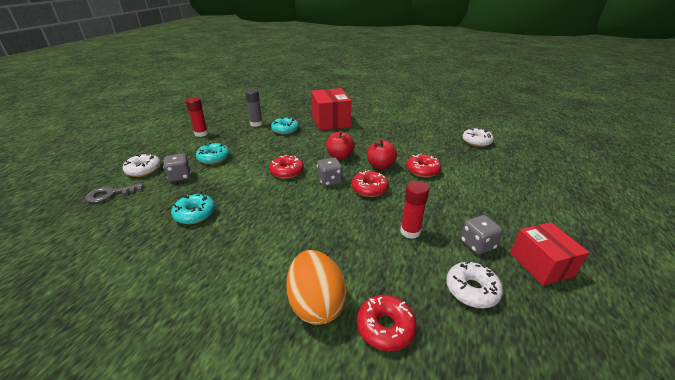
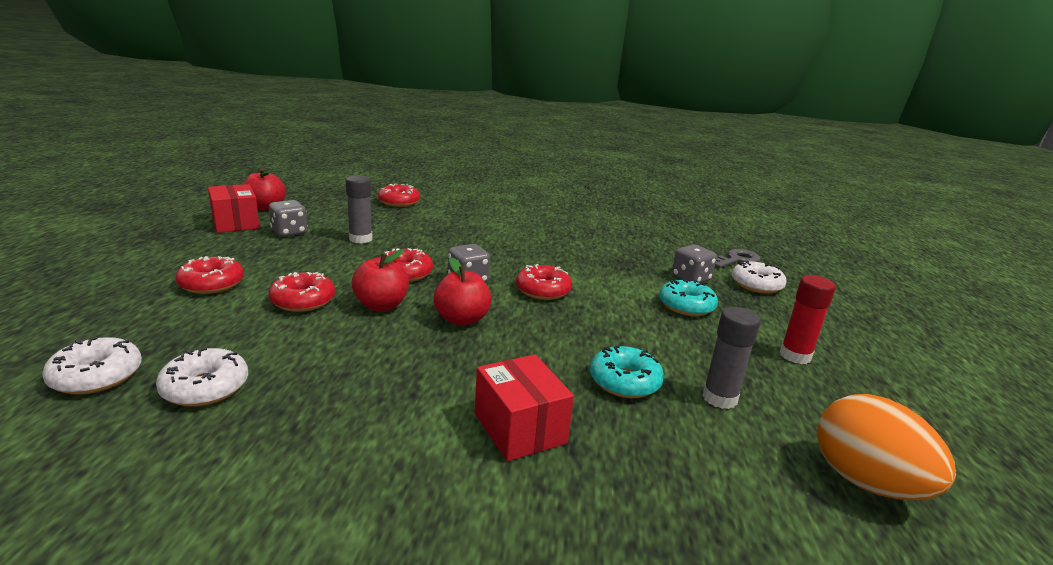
camera: 165 degrees right, 10 degrees down
turquoise donut [171,194,215,224] -> none
orange egg [286,250,347,325] -> orange egg moved to [817,394,956,500]
red box [311,88,351,131] -> red box [475,354,574,461], size x0.66
red glue stick [400,181,429,239] -> grey glue stick [346,175,373,244]
white donut [446,262,503,308] -> white donut moved to [156,348,248,407]
none -> red donut [176,256,244,294]
none -> red apple [244,169,286,211]

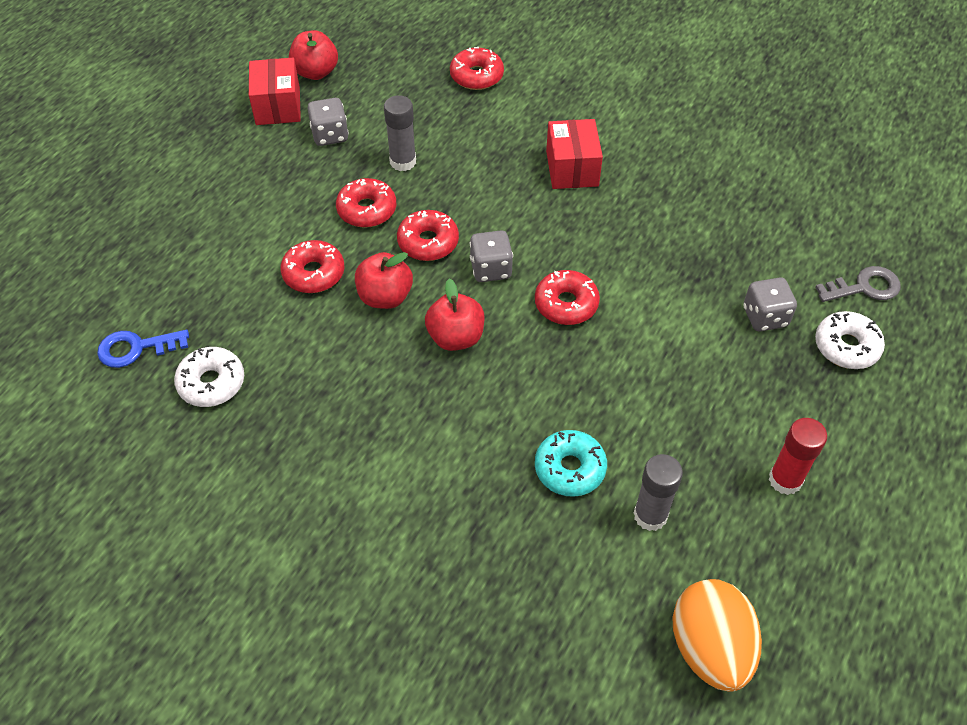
camera: 25 degrees right, 30 degrees up
white donut [42,337,142,395] -> blue key [97,330,189,368]
red donut [176,256,244,294] -> red donut moved to [336,178,396,228]
red box [475,354,574,461] -> red box moved to [546,119,603,189]
turquoise donut [659,279,718,316] -> none

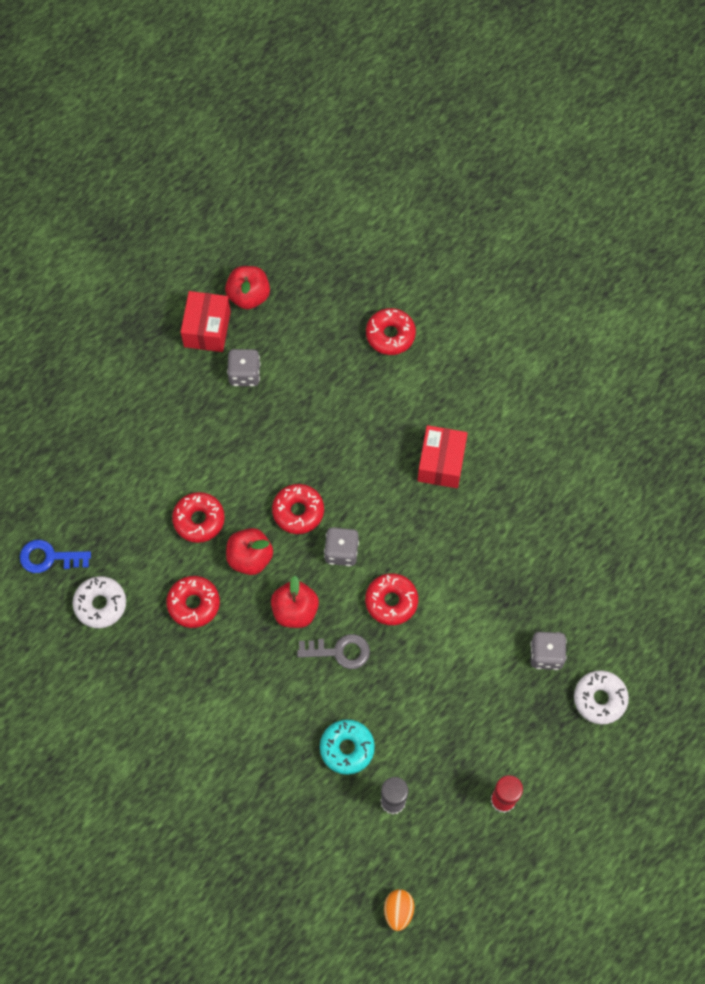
camera: 15 degrees right, 15 degrees up
red donut [336,178,396,228] -> red donut moved to [166,576,220,628]
grey glue stick [384,95,416,171] -> none
orange egg [672,579,762,692] -> orange egg [384,889,414,931], size x0.52
grey key [815,266,901,302] -> grey key moved to [297,634,370,669]

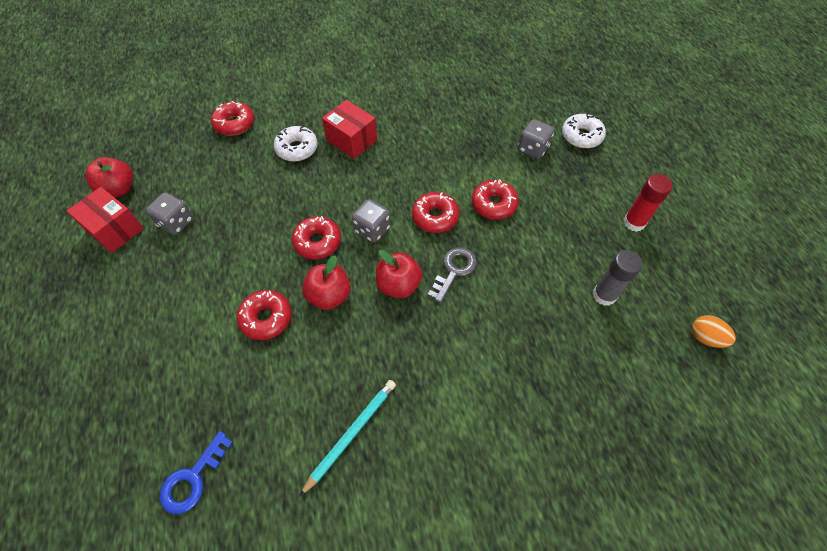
camera: 60 degrees left, 10 degrees down
white donut [73,576,126,628] -> white donut moved to [274,126,318,162]
red donut [166,576,220,628] -> red donut moved to [472,179,519,220]
turquoise donut [320,719,375,775] -> none
none -> turquoise pencil [299,380,396,497]

